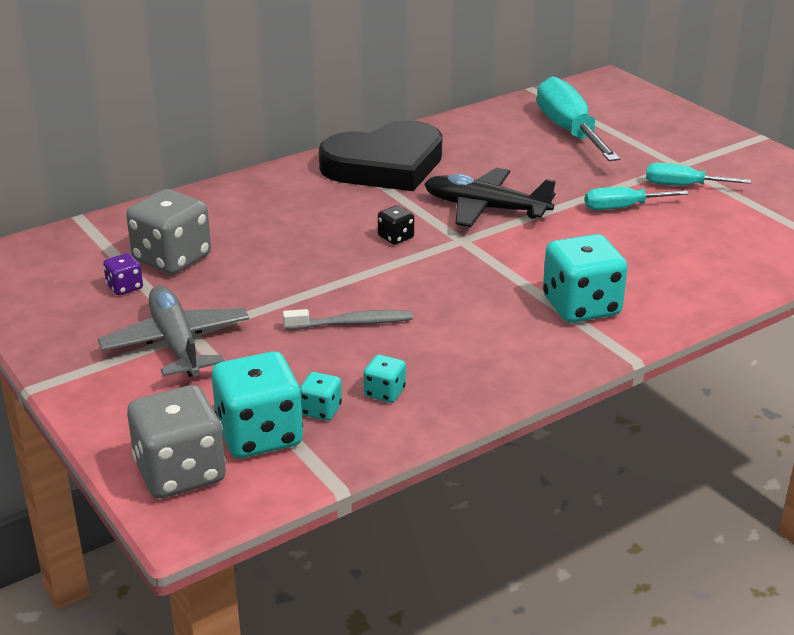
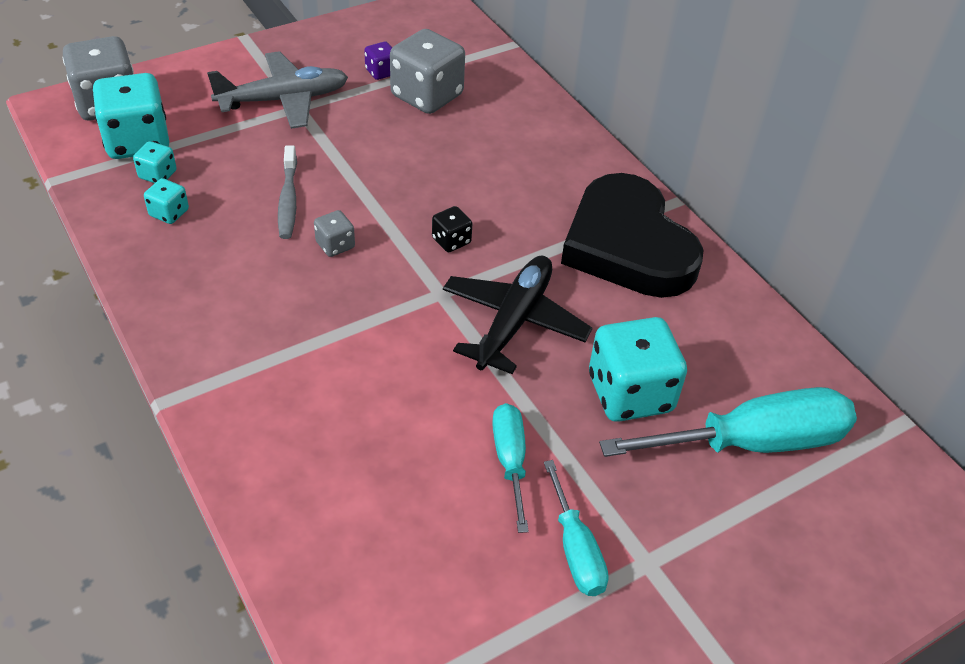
camera: 90 degrees right, 15 degrees up
turquoise dice [543,234,628,323] -> turquoise dice moved to [589,317,687,422]
turquoise screwdriver [646,163,751,186] -> turquoise screwdriver turned 150 degrees clockwise [544,460,609,596]
none -> grey dice [314,210,355,257]

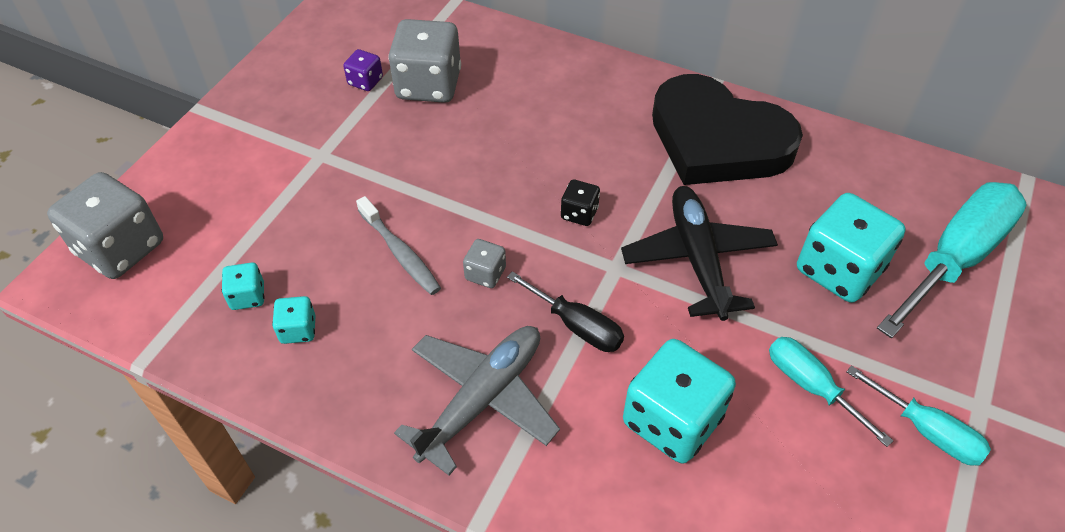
camera: 30 degrees left, 5 degrees up
turquoise dice [92,73,169,159] -> turquoise dice moved to [623,339,736,463]
grey plane [207,51,348,129] -> grey plane moved to [394,326,560,475]
none -> black screwdriver [507,271,624,352]

